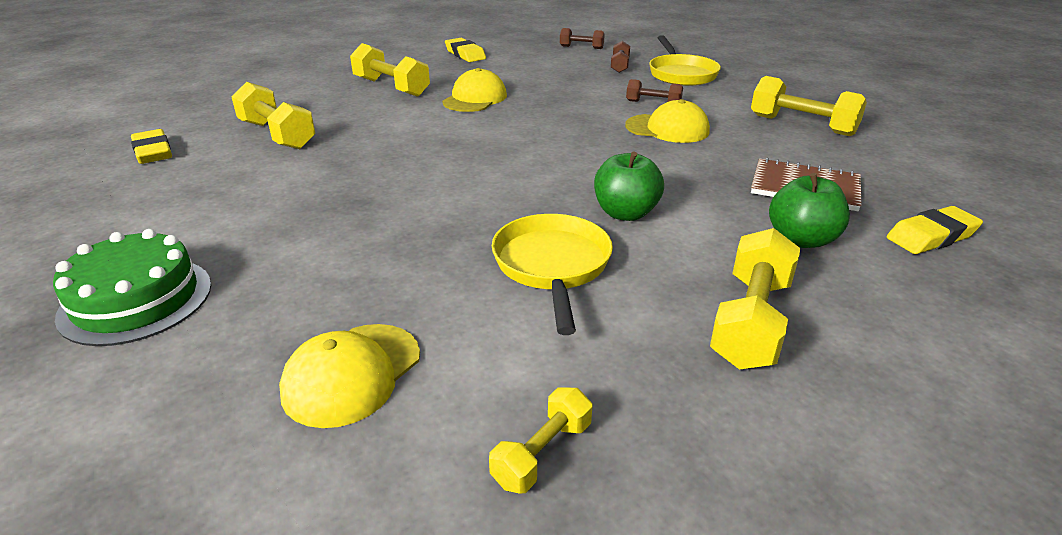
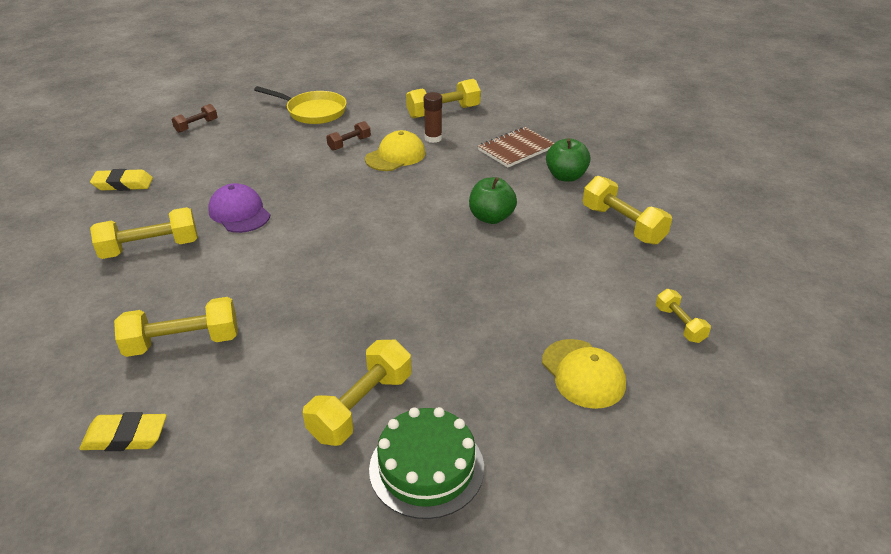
camera: 60 degrees left, 5 degrees up
yellow cap [442,68,507,112] -> purple cap [208,183,270,233]
yellow pan [492,214,613,335] -> none
brown dumbbell [611,41,630,73] -> none
yellow eraser [887,206,983,254] -> none
none -> yellow dumbbell [303,340,411,446]
none -> brown glue stick [424,92,442,143]

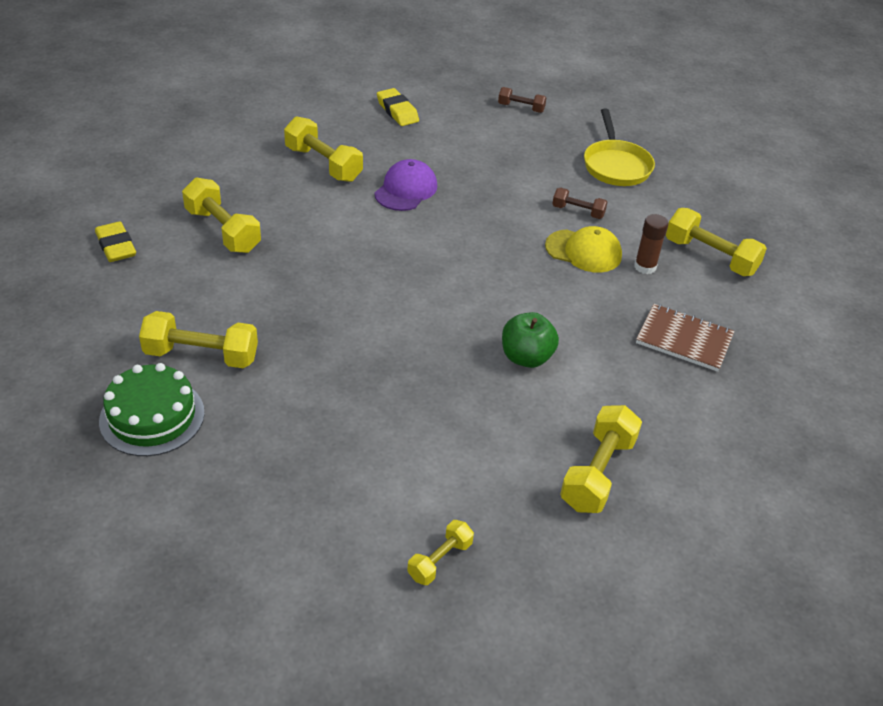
camera: 60 degrees right, 5 degrees up
yellow cap [542,339,626,409] -> none
green apple [546,138,591,182] -> none

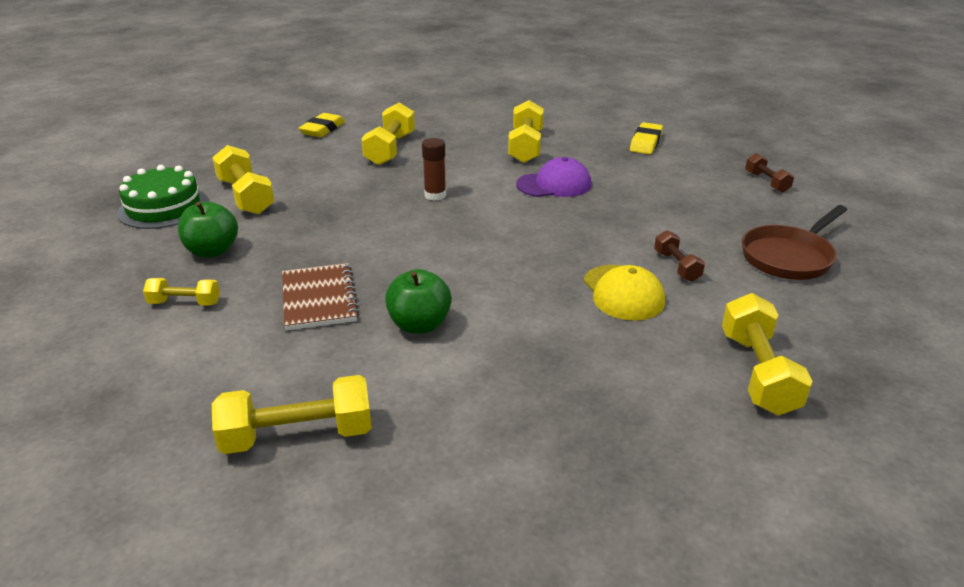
camera: 55 degrees right, 10 degrees down
yellow dumbbell [407,520,474,585] -> yellow dumbbell moved to [143,278,220,306]
yellow pan [584,109,655,186] -> brown pan [742,205,847,280]
brown glue stick [634,214,669,274] -> brown glue stick moved to [422,138,446,201]
brown notebook [636,304,734,372] -> brown notebook moved to [282,263,360,330]
none -> green apple [178,202,238,257]

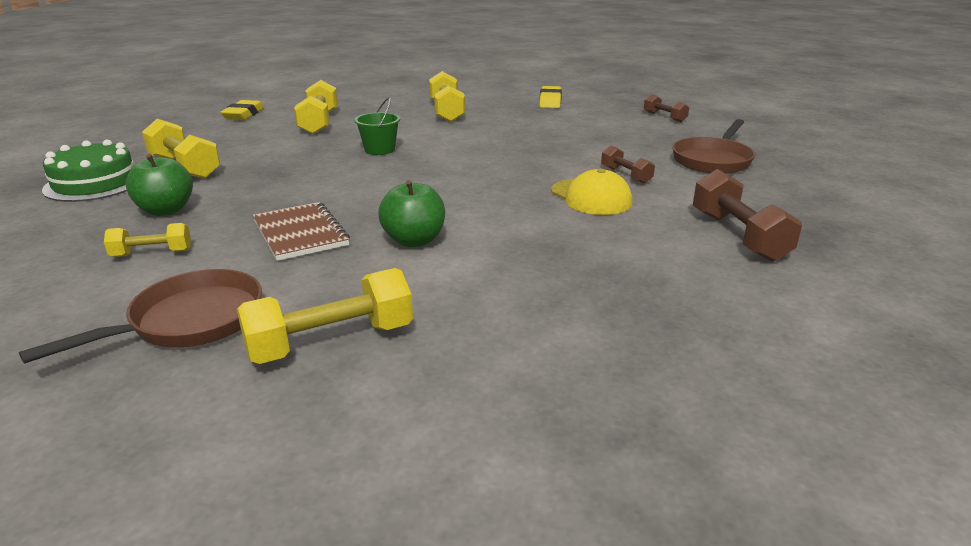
camera: 15 degrees left, 5 degrees down
brown glue stick [422,138,446,201] -> green bucket [354,97,400,155]
purple cap [516,157,591,197] -> none
yellow dumbbell [722,293,813,416] -> brown dumbbell [693,169,802,262]
none -> brown pan [19,269,262,364]

